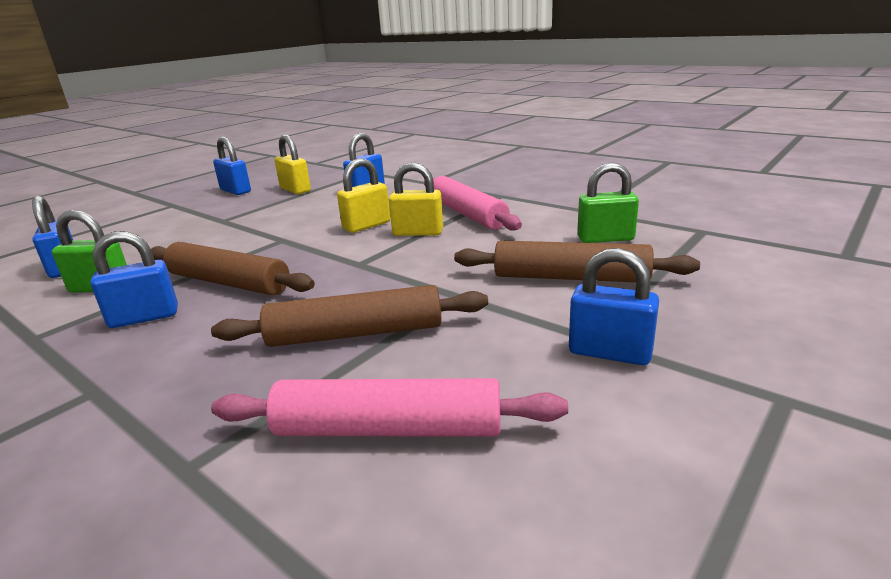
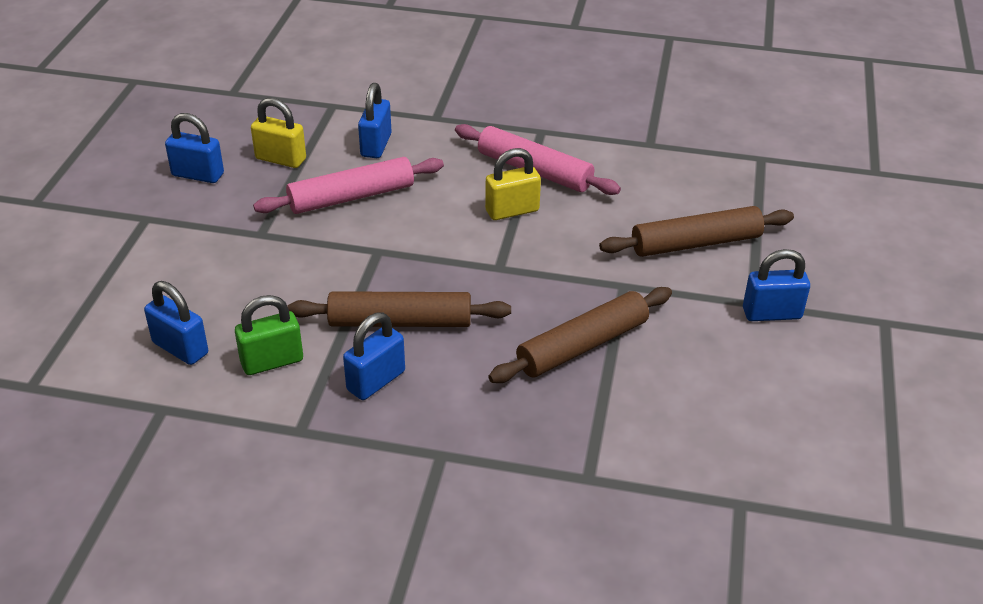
camera: 30 degrees left, 15 degrees up
pink rolling pin [211,378,568,437] -> pink rolling pin moved to [253,157,444,214]
yellow padlock [337,158,390,233] -> none
green padlock [577,162,639,243] -> none

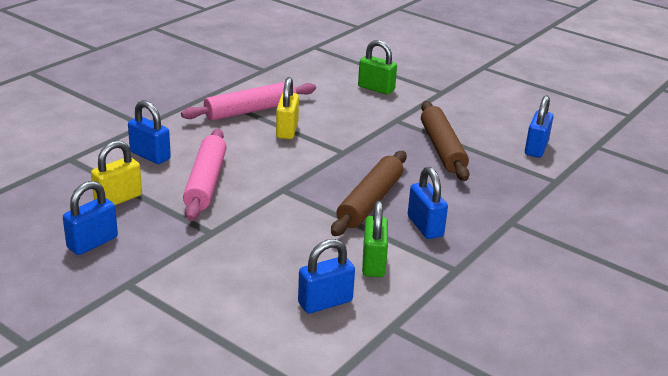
camera: 65 degrees left, 10 degrees down
brown rolling pin [599,206,794,257] -> green padlock [358,40,397,95]
blue padlock [743,249,810,321] -> blue padlock moved to [525,95,553,158]

